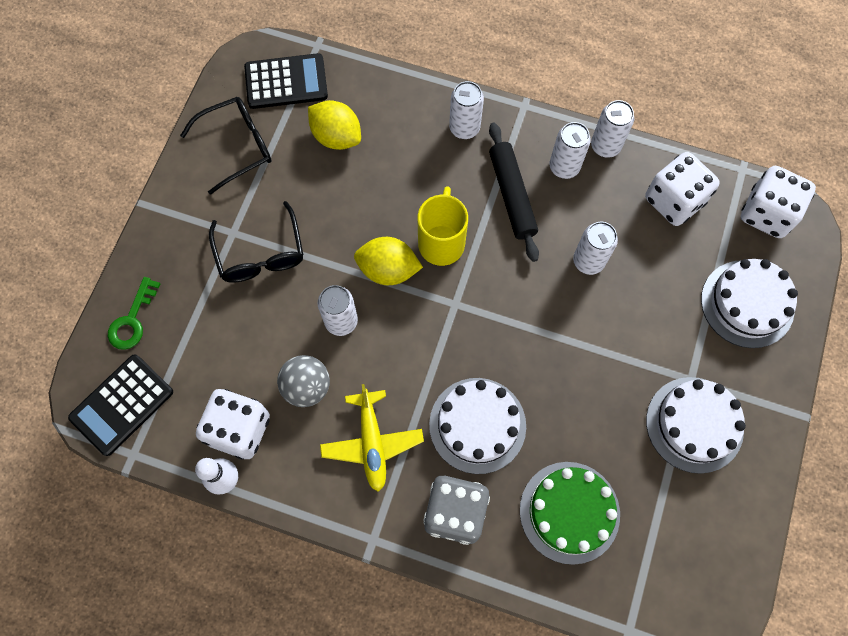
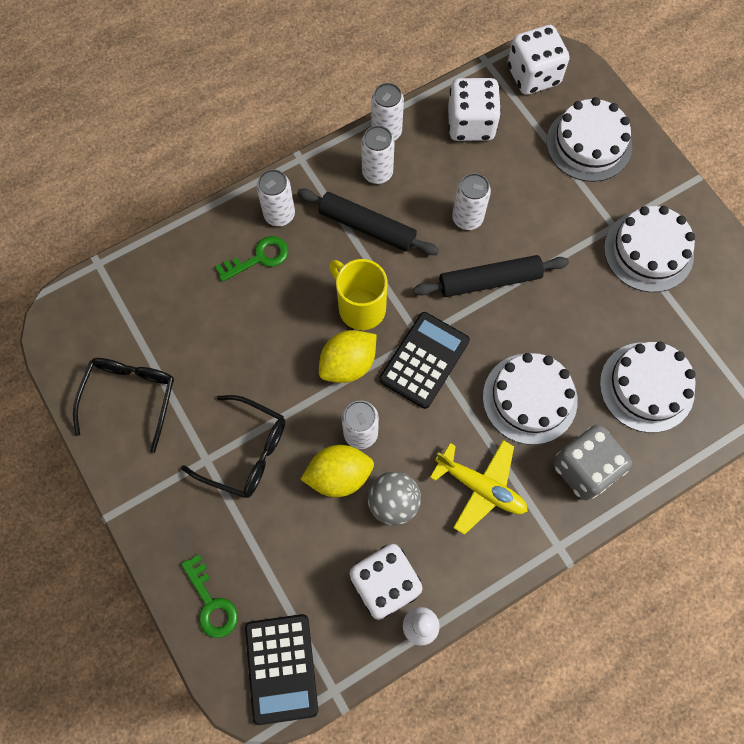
camera: 50 degrees left, 0 degrees up
black calculator [244,53,328,109] -> black calculator moved to [379,312,470,409]
yellow lemon [308,100,361,150] -> yellow lemon moved to [300,445,374,497]
green cake [520,462,620,565] -> white cake [600,342,696,433]
none -> green key [215,236,288,282]
none -> black rolling pin [413,255,569,297]

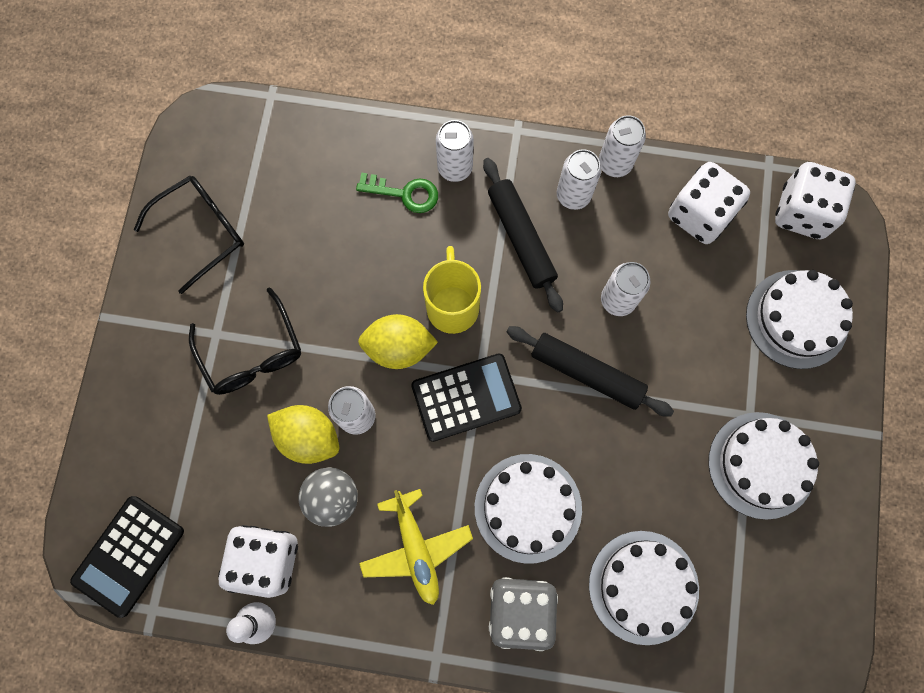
camera: 40 degrees right, 5 degrees up
green key [181,554,238,638] -> none

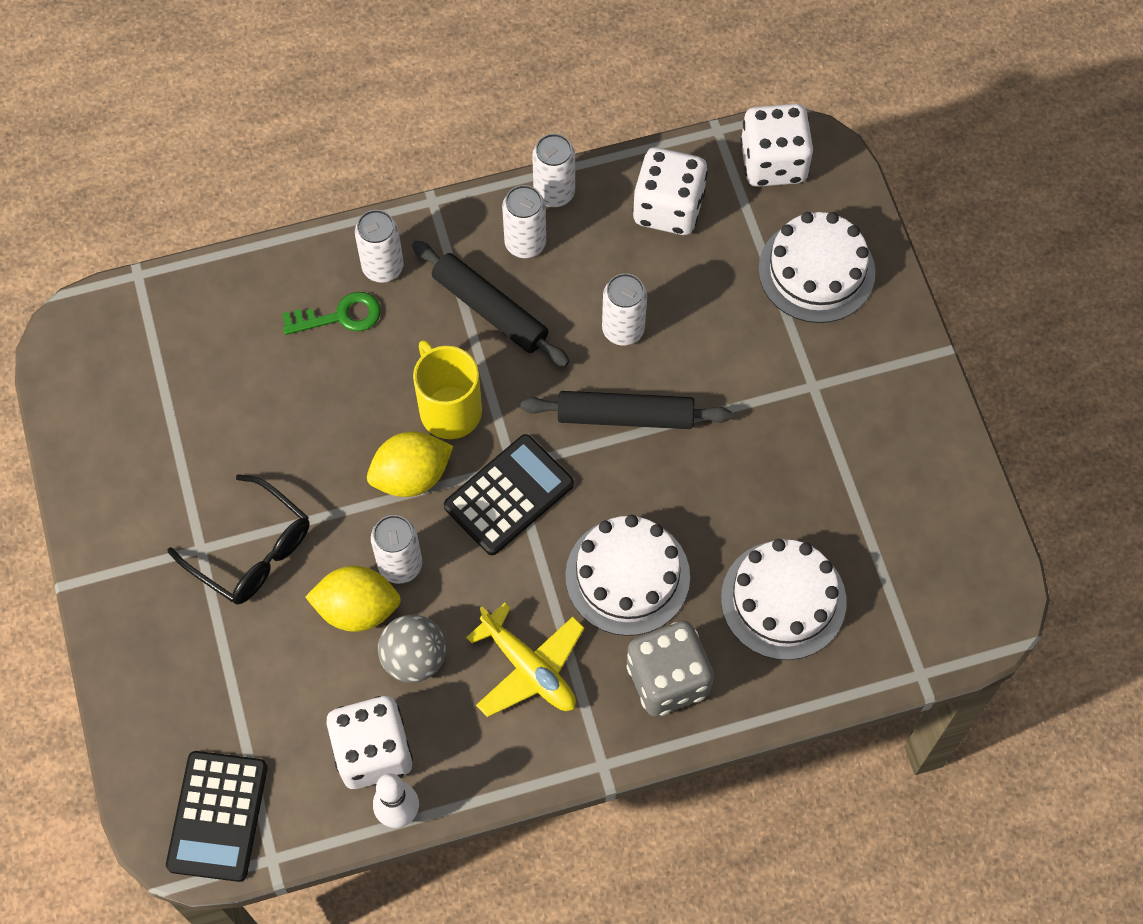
camera: 25 degrees left, 10 degrees down
black glasses [134,176,244,294] -> none
white cake [708,412,819,520] -> none

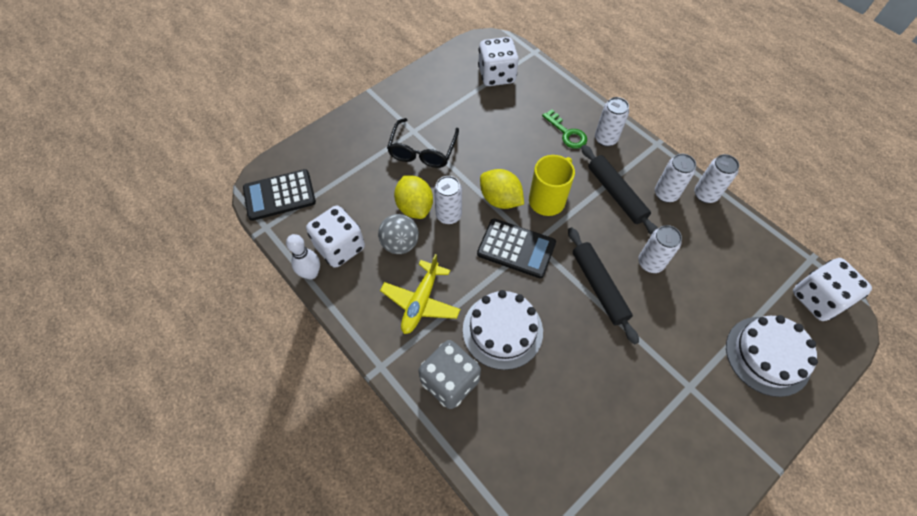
camera: 65 degrees right, 5 degrees down
black rolling pin [412,241,570,367] -> black rolling pin turned 45 degrees counterclockwise [581,145,658,235]
white dice [632,147,708,235] -> white dice moved to [478,37,519,86]
white cake [721,539,846,660] -> none

